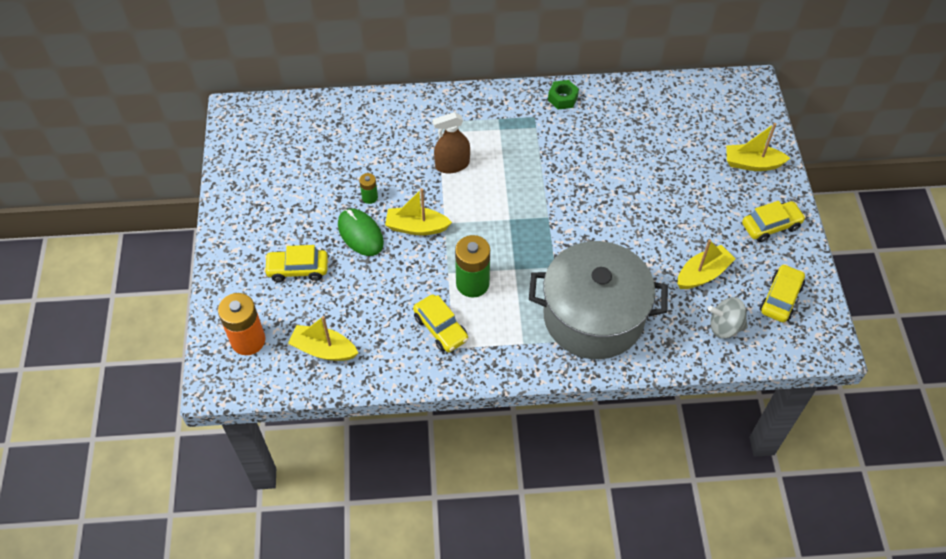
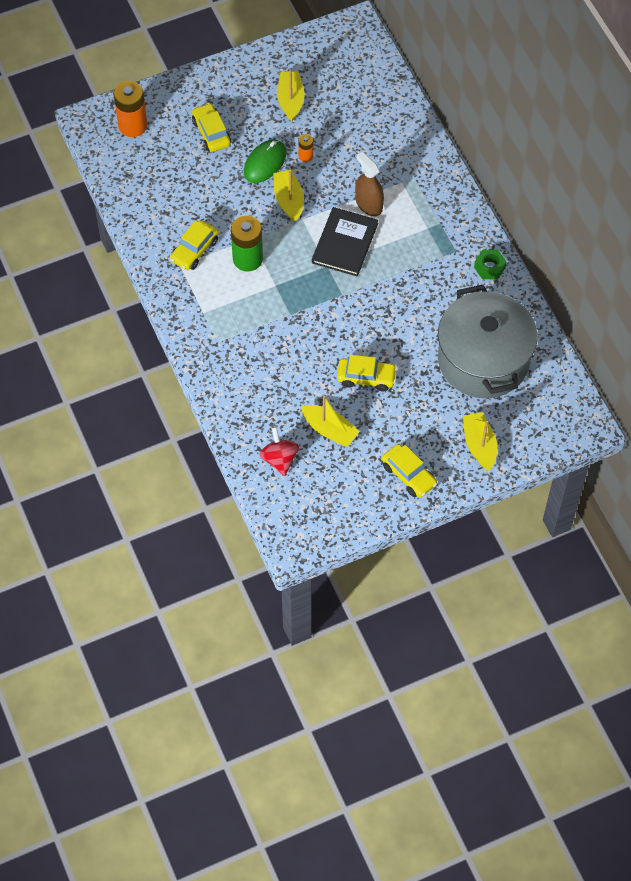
camera: 70 degrees right, 5 degrees up
yellow boat [288,316,358,361] -> yellow boat moved to [277,69,305,121]
green battery [359,173,378,204] -> orange battery [298,134,313,162]
grey pot [529,241,668,359] -> grey pot moved to [438,285,537,398]
grey spinning top [708,297,748,338] -> red spinning top [260,427,299,476]
yellow car [760,264,805,323] -> yellow car moved to [337,355,397,391]
none -> black book [312,207,378,276]

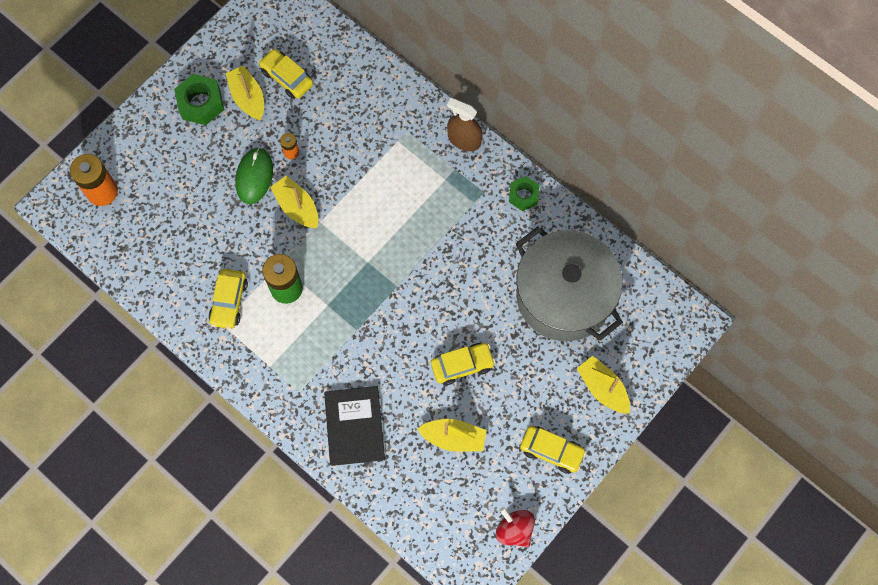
camera: 25 degrees left, 10 degrees up
yellow car [192,103,231,152] -> yellow car moved to [259,49,313,99]
red spinning top [260,427,299,476] -> red spinning top moved to [496,507,535,547]
black book [312,207,378,276] -> black book moved to [324,386,385,466]
brown spray bottle [355,152,384,216] -> brown spray bottle moved to [447,98,482,151]
none -> green nut [174,74,224,125]

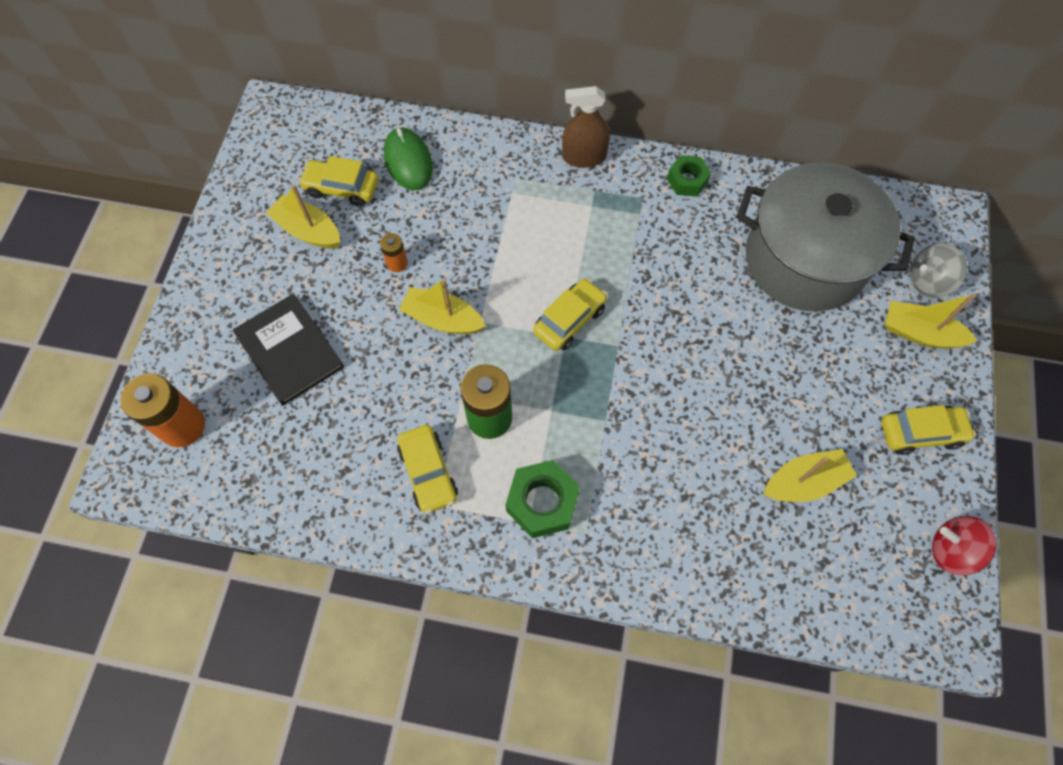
camera: 30 degrees left, 5 degrees down
green nut [174,74,224,125] -> green nut moved to [506,460,580,538]
green mouse [235,147,273,204] -> green mouse moved to [384,127,433,190]
black book [324,386,385,466] -> black book moved to [233,294,344,406]
yellow car [431,343,496,385] -> yellow car moved to [533,278,607,351]
none -> grey spinning top [910,243,967,298]

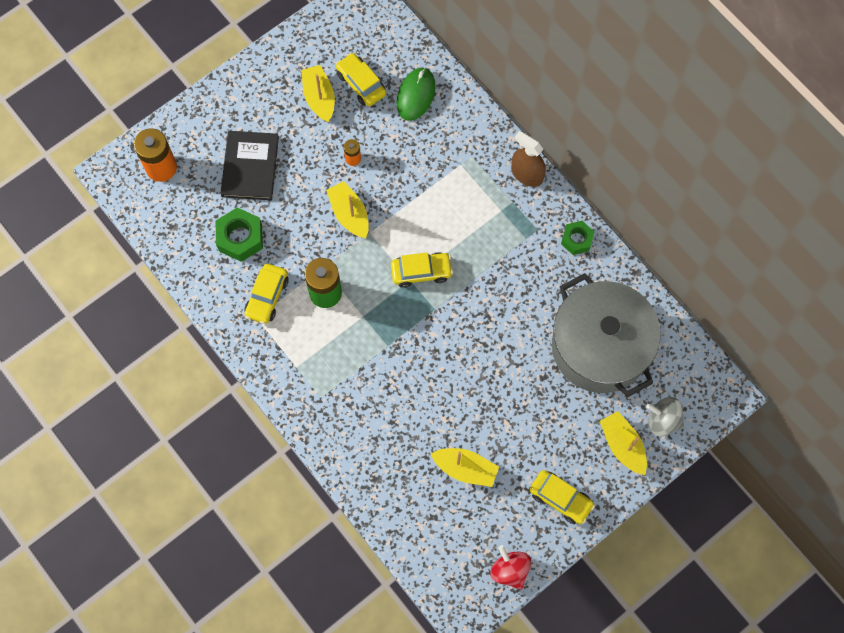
camera: 40 degrees right, 5 degrees up
green nut [506,460,580,538] -> green nut moved to [215,207,263,262]

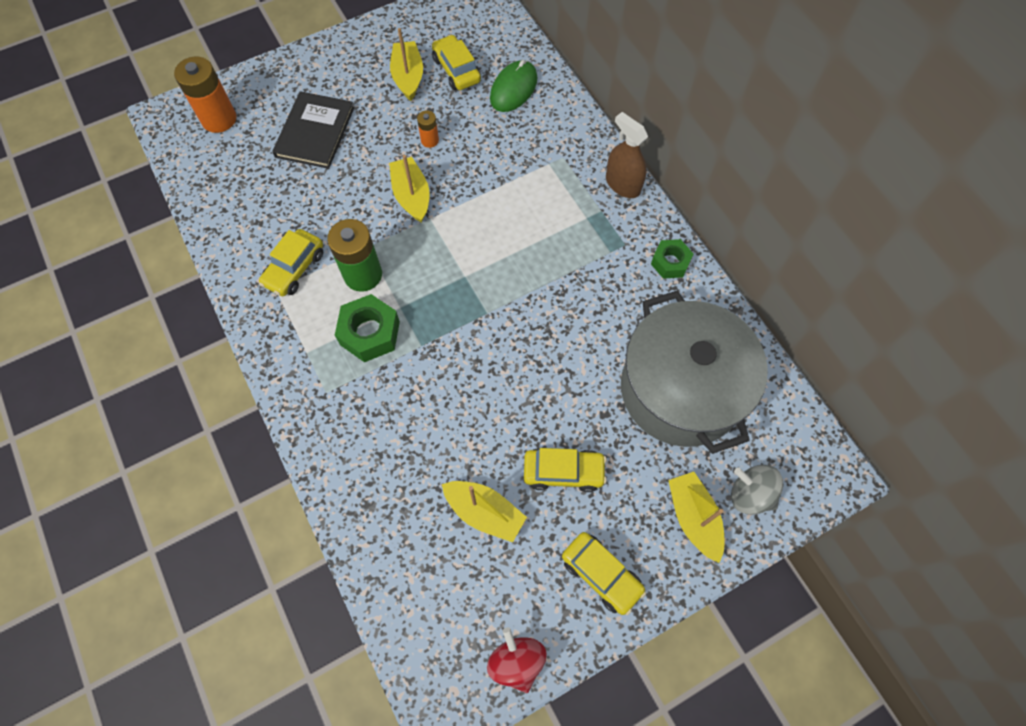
camera: 10 degrees right, 5 degrees down
green nut [215,207,263,262] -> green nut moved to [335,294,400,362]
yellow car [391,252,453,288] -> yellow car moved to [524,448,607,492]

